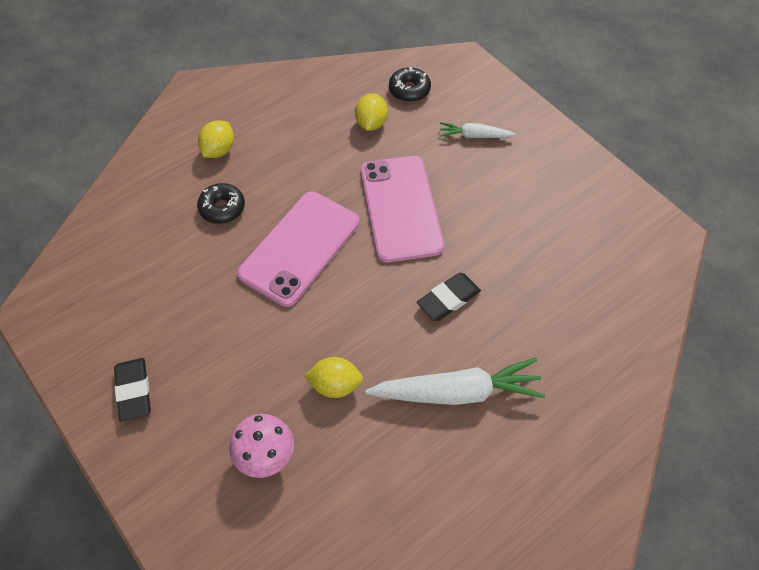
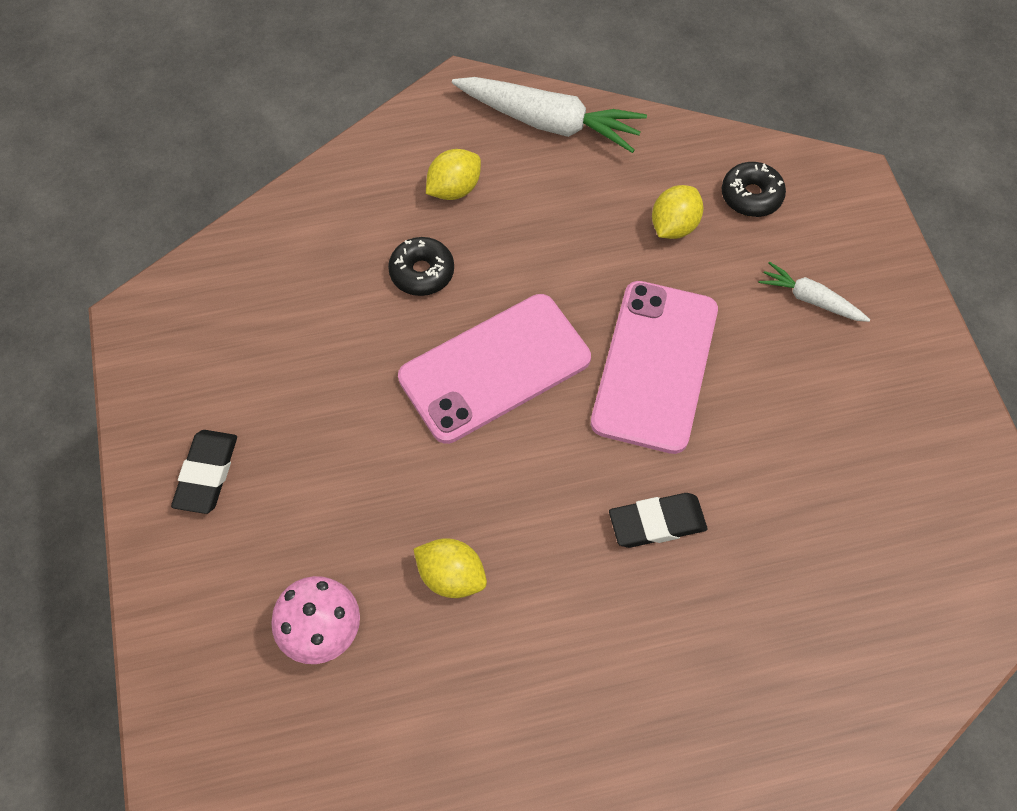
camera: 25 degrees right, 5 degrees up
white carrot [365,358,545,405] -> white carrot moved to [452,77,647,153]

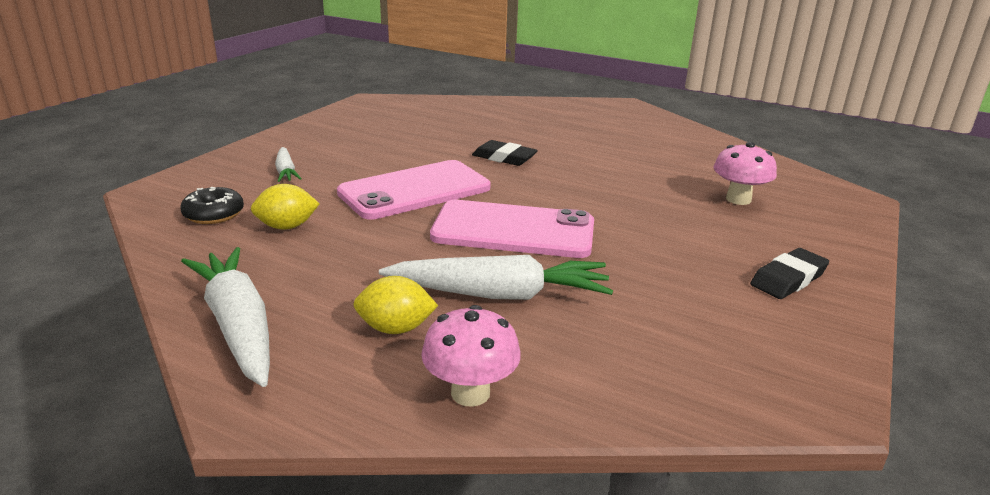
camera: 140 degrees left, 35 degrees down
black donut [388,237,454,296] -> white carrot [379,255,613,300]
yellow lemon [413,538,487,598] -> none
none -> pink mushroom [421,305,521,407]

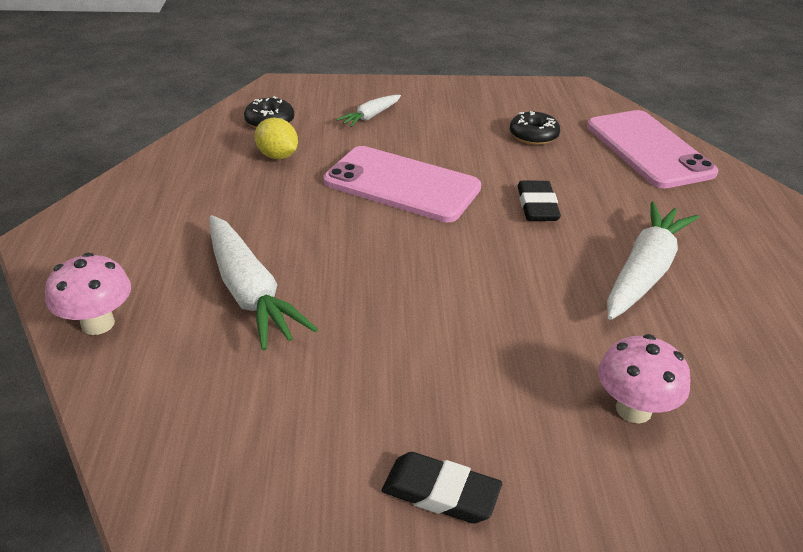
camera: 60 degrees right, 10 degrees up
white carrot [181,247,270,387] -> white carrot moved to [607,202,699,320]
yellow lemon [353,276,438,334] -> none
pink phone [430,200,594,258] -> pink phone moved to [587,110,718,189]
none -> black donut [510,111,560,145]

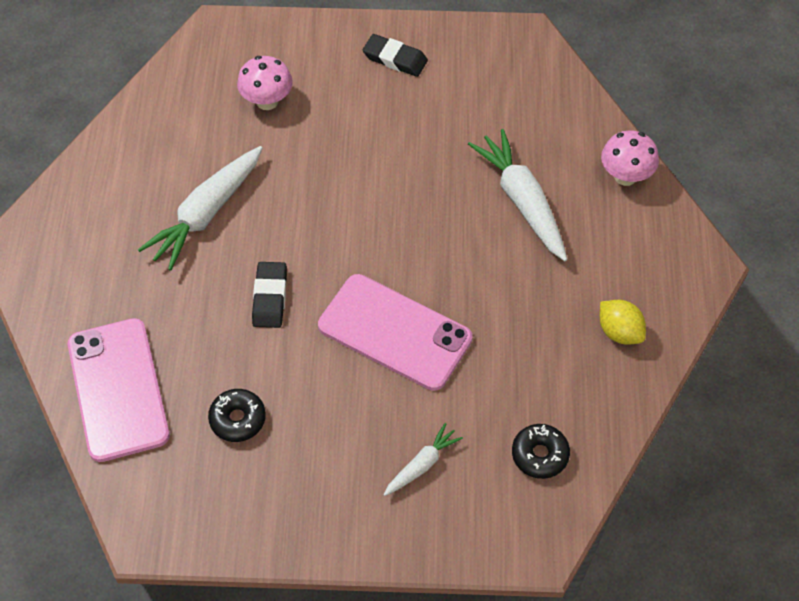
camera: 175 degrees left, 20 degrees up
yellow lemon [255,118,298,159] -> yellow lemon moved to [600,300,646,345]

